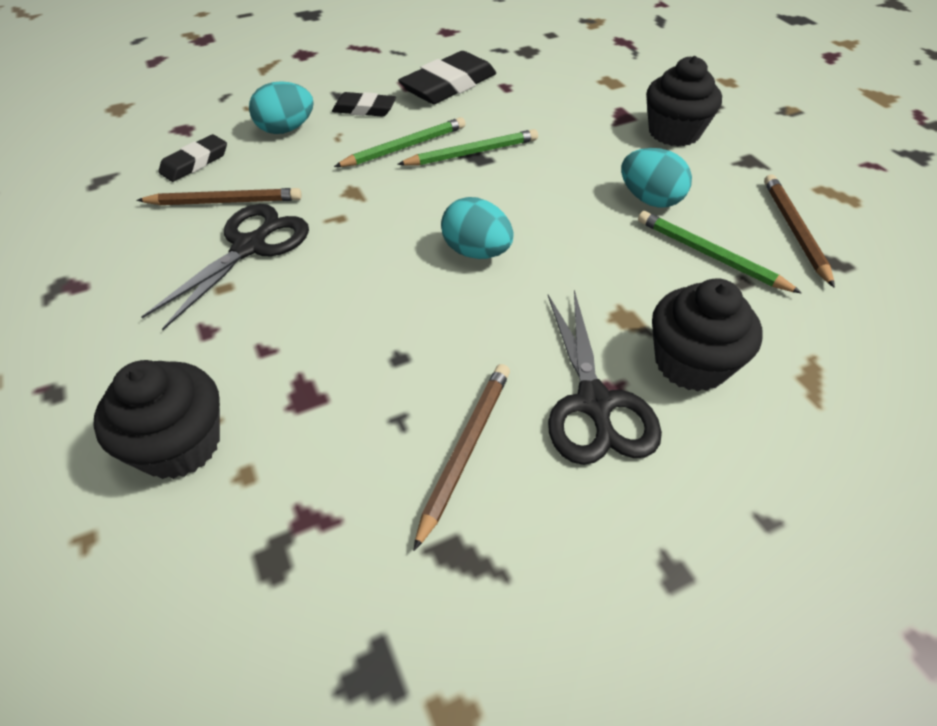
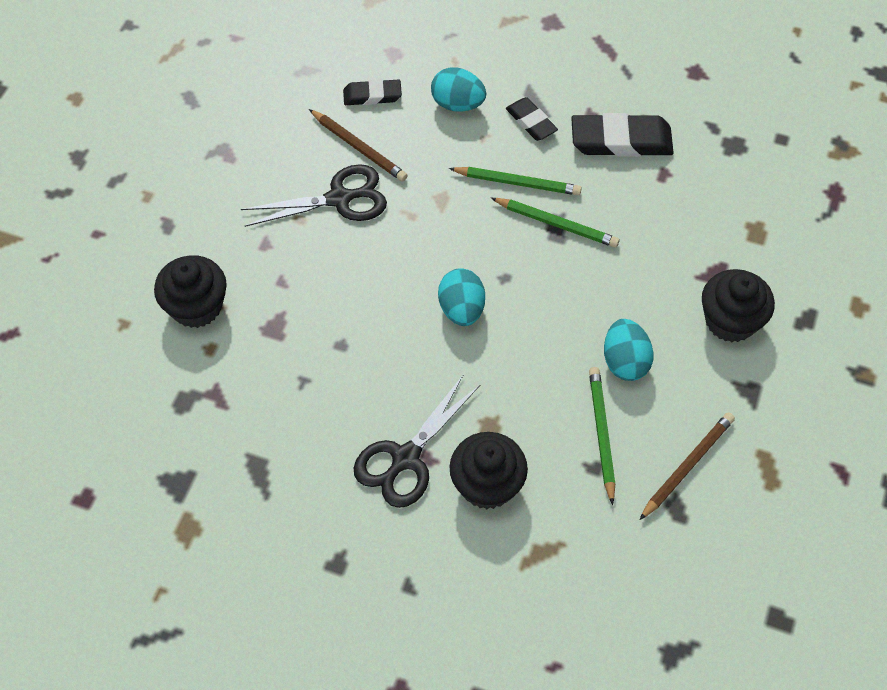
camera: 45 degrees right, 10 degrees up
brown pencil [414,364,510,551] -> none

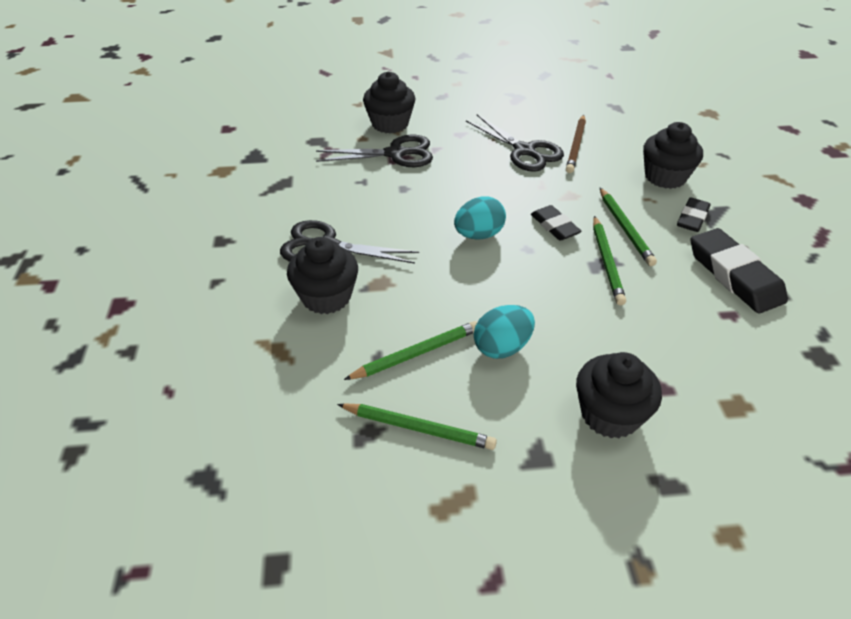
camera: 65 degrees right, 15 degrees down
black eraser [343,79,402,105] -> black eraser moved to [531,205,582,241]
turquoise egg [431,67,486,112] -> black cupcake [643,122,703,189]
brown pencil [640,412,735,520] -> green pencil [337,403,497,450]
none -> black scissors [316,135,433,167]

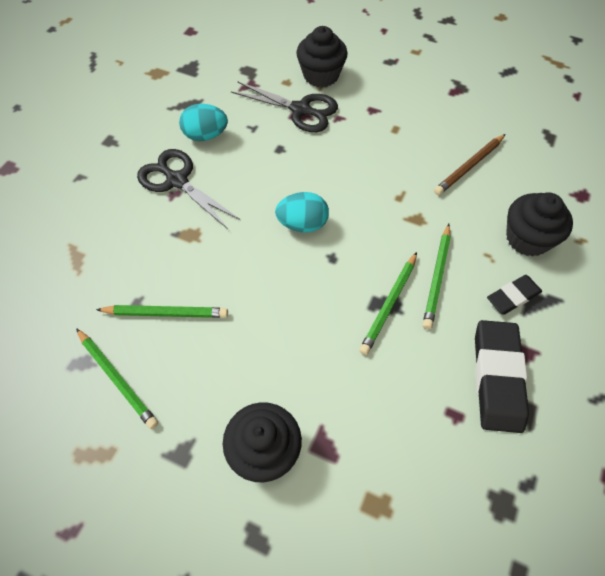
camera: 30 degrees right, 15 degrees up
black cupcake [287,237,358,314] -> none
black scissors [466,115,564,172] -> none
turquoise egg [474,305,535,359] -> turquoise egg moved to [179,104,228,141]
black eraser [531,205,582,241] -> none

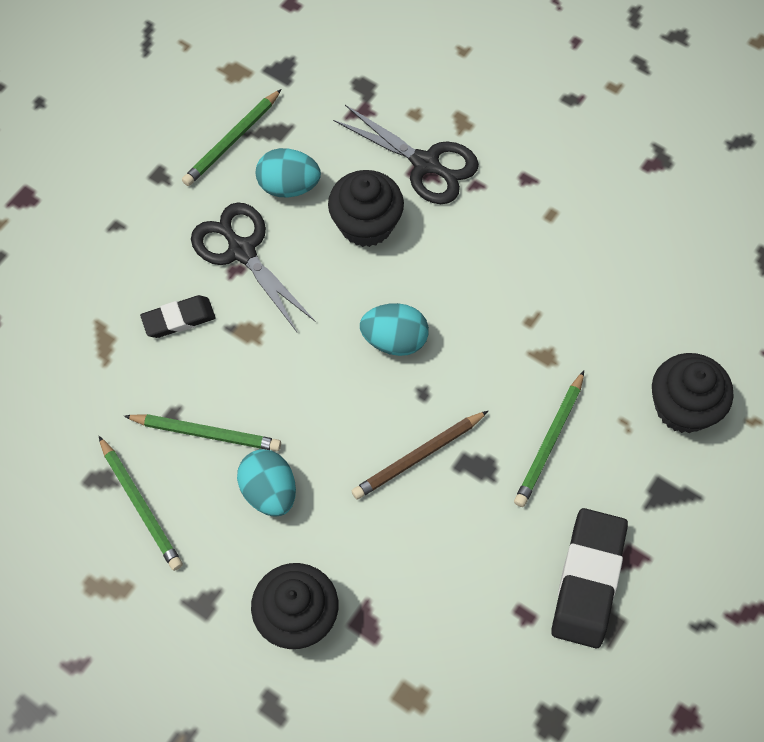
camera: 10 degrees right, 5 degrees up
black cupcake [296,26,348,87] -> black cupcake moved to [328,170,404,247]
green pencil [359,252,417,355] -> green pencil moved to [182,89,282,186]
brown pencil [434,134,506,195] -> brown pencil moved to [352,411,488,499]
black eraser [487,275,542,315] -> black eraser moved to [140,295,216,338]
none -> turquoise egg [237,449,296,517]

